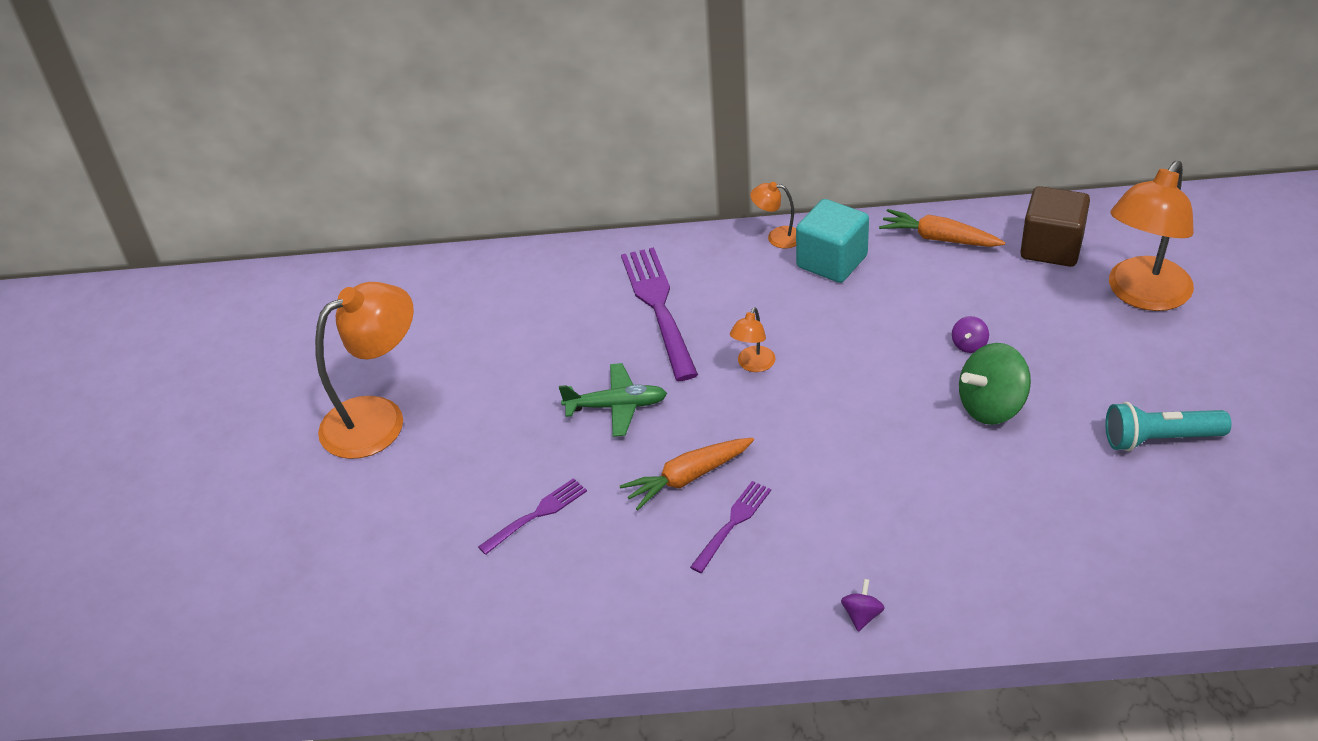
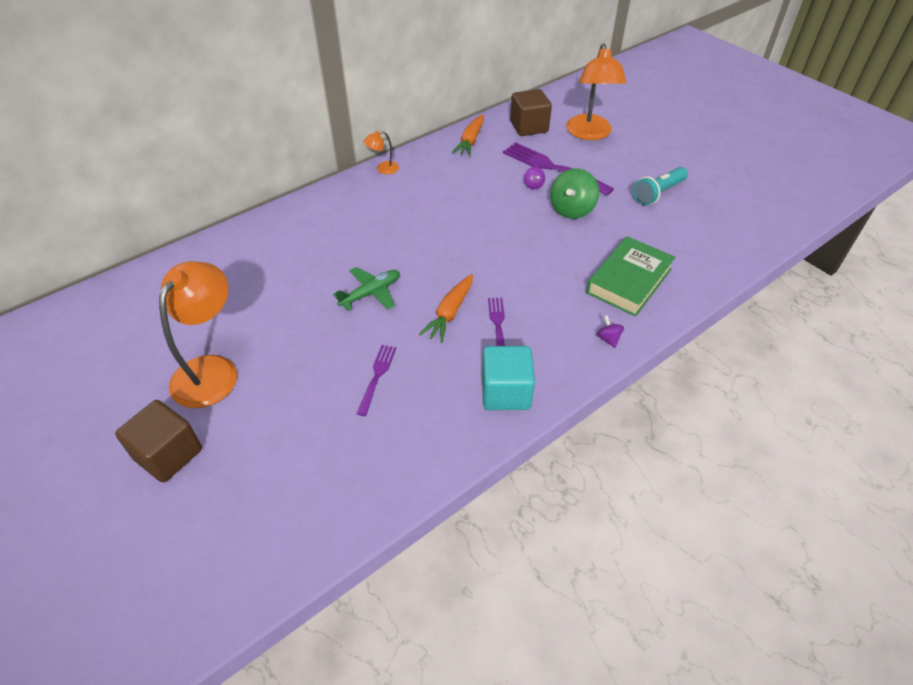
camera: 40 degrees left, 5 degrees up
purple fork [621,247,698,381] -> purple fork moved to [503,142,614,196]
orange lamp [730,307,776,372] -> none
turquoise cube [796,199,869,283] -> turquoise cube moved to [482,346,535,410]
orange carrot [879,209,1005,247] -> orange carrot turned 60 degrees counterclockwise [452,114,484,156]
none -> brown cube [115,400,202,483]
none -> green book [586,236,676,317]

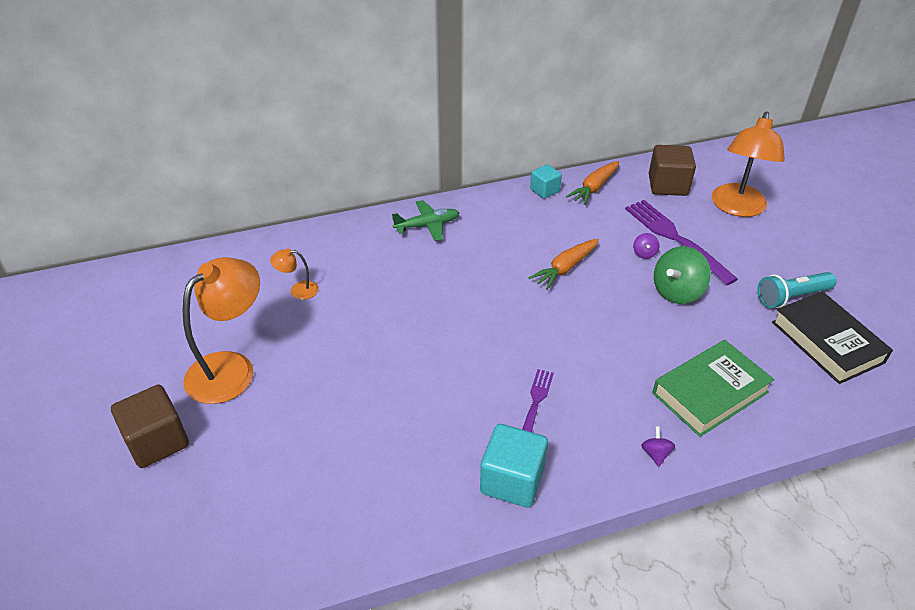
camera: 20 degrees right, 5 degrees down
green plane [333,267,400,311] -> green plane moved to [392,200,459,241]
purple fork [357,345,397,416] -> none
orange lamp [363,131,399,174] -> orange lamp moved to [270,249,319,300]
orange carrot [419,274,473,343] -> orange carrot moved to [529,239,599,290]
none -> turquoise cube [530,164,562,198]
none -> black book [772,291,893,384]

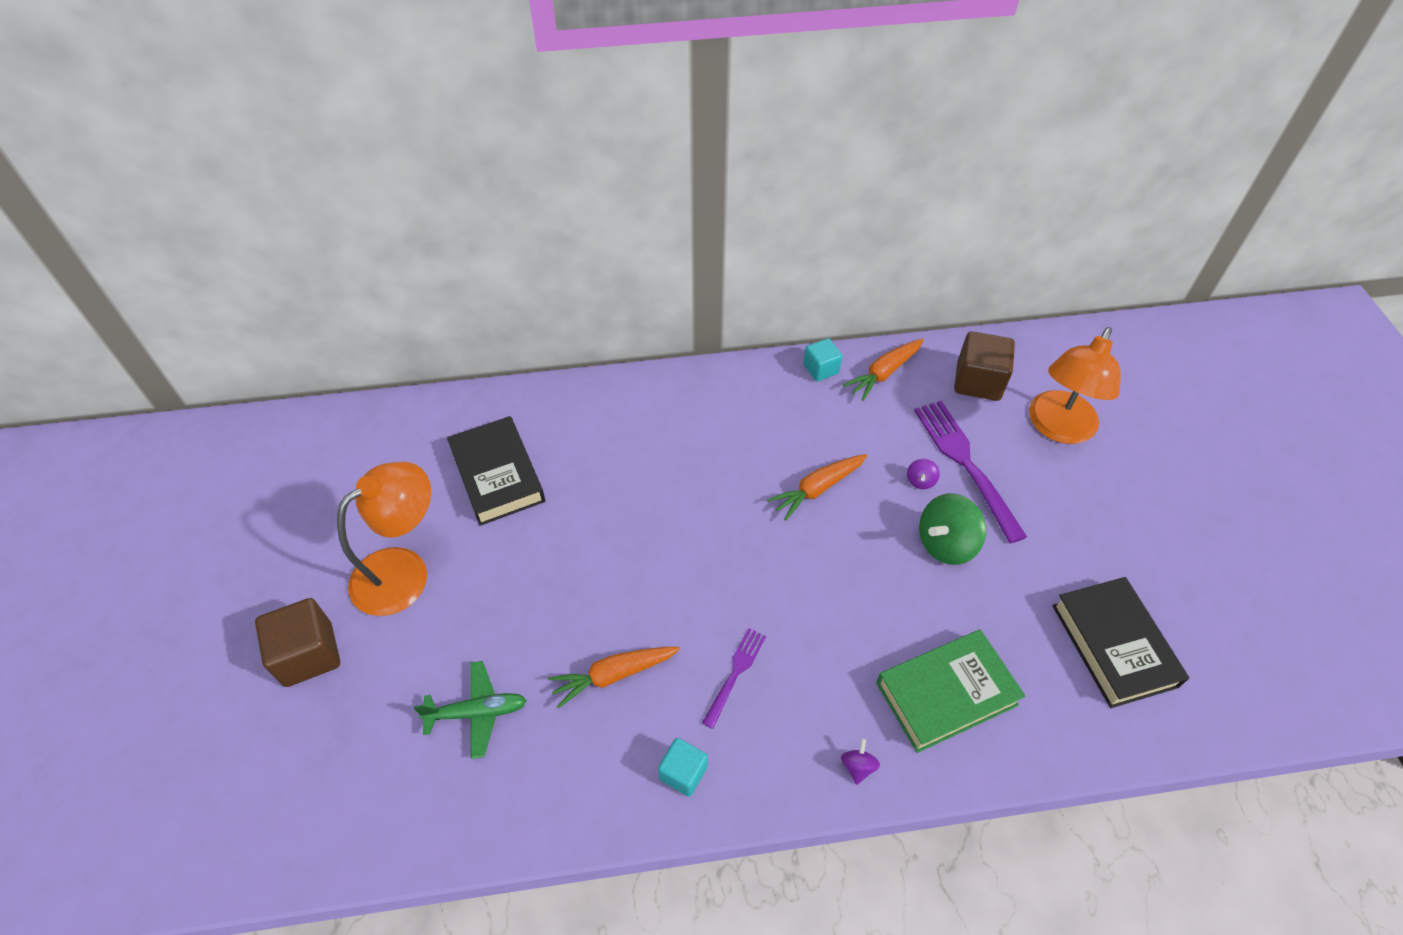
camera: 10 degrees right, 10 degrees up
orange lamp [270,249,319,300] -> black book [447,416,545,526]
green plane [392,200,459,241] -> green plane moved to [414,661,527,759]
turquoise cube [480,424,548,507] -> turquoise cube [658,738,708,797], size x0.60
turquoise flashlight [757,272,837,308] -> none
none -> orange carrot [548,647,680,708]

